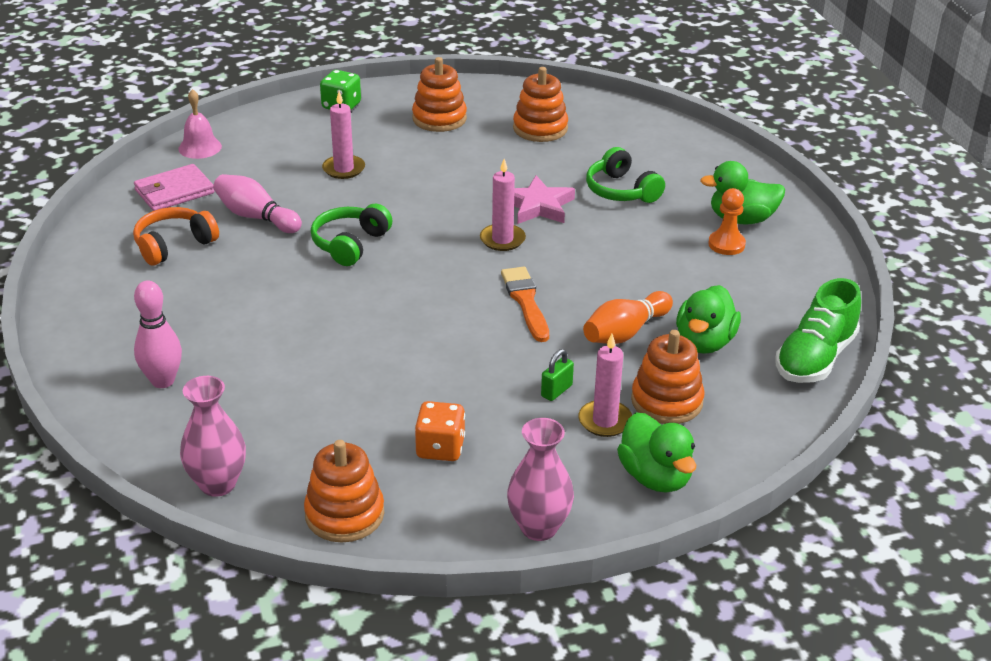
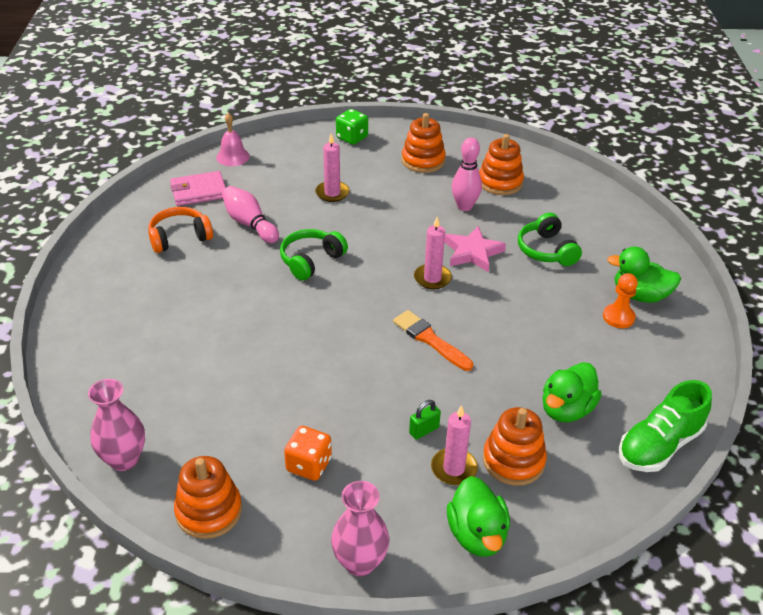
camera: 15 degrees right, 5 degrees up
pink bowling pin [134,281,182,388] -> pink bowling pin moved to [452,137,482,211]
orange brush [501,267,549,342] -> orange brush turned 45 degrees counterclockwise [393,310,473,371]
orange bowling pin [583,291,673,344] -> none

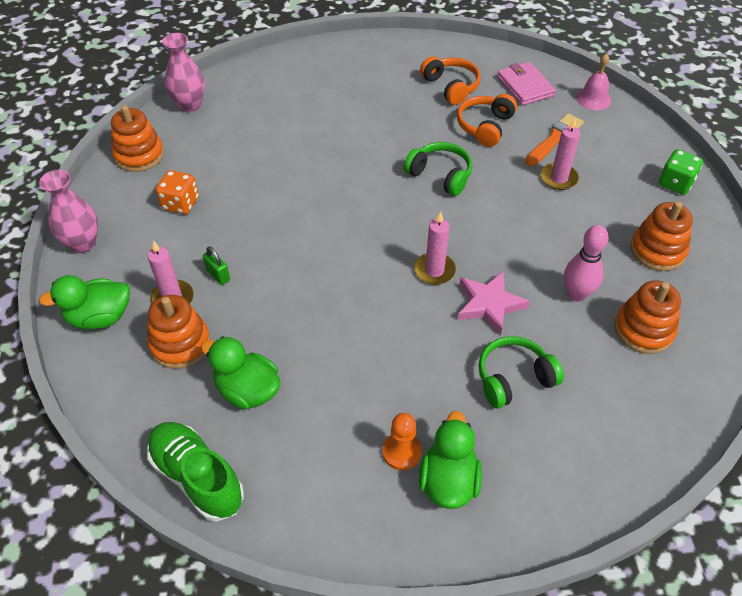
camera: 85 degrees right, 10 degrees up
pink bowling pin [222,186,279,243] -> orange headphones [457,94,517,147]
orange brush [393,310,473,371] -> orange brush moved to [525,113,584,166]

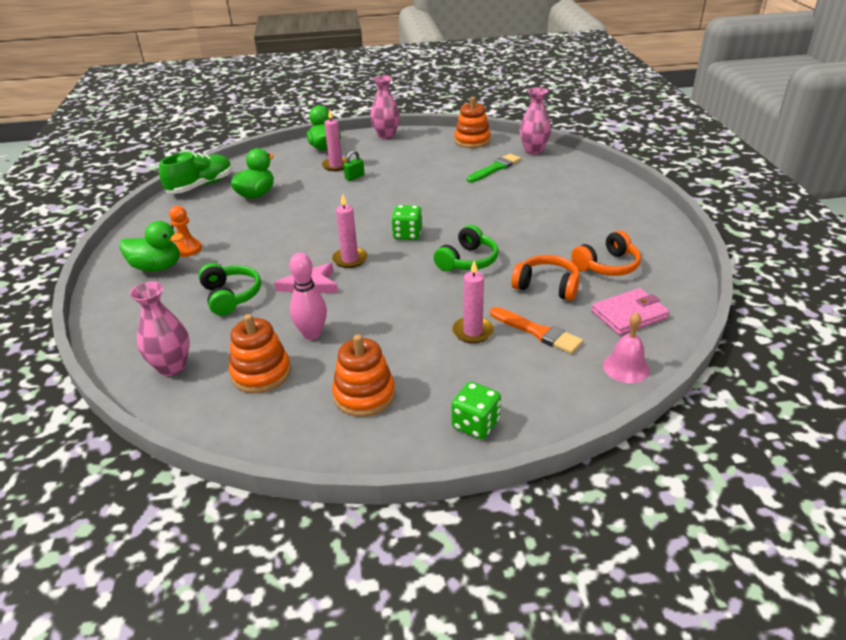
camera: 90 degrees right, 15 degrees down
orange stacking toy [147,295,210,369] -> none
orange dice [156,170,199,214] -> none
none -> pink vase [130,282,190,376]
none -> green dice [391,205,422,240]
none -> green brush [467,154,521,182]

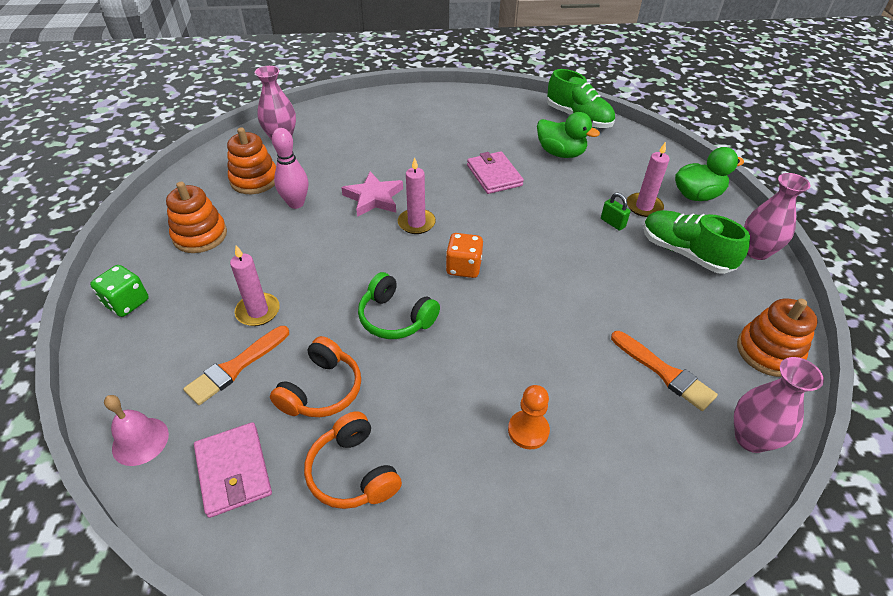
camera: 90 degrees right, 10 degrees up
green duck [119,221,184,272] -> none
orange pawn [169,206,202,257] -> orange pawn moved to [508,385,550,449]
green headphones [198,263,261,316] -> none
green dice [391,205,422,240] -> orange dice [446,233,483,278]
green brush [467,154,521,182] -> orange brush [611,331,718,411]
none -> pink wallet [467,151,524,194]
none -> green shoe [643,210,750,274]

